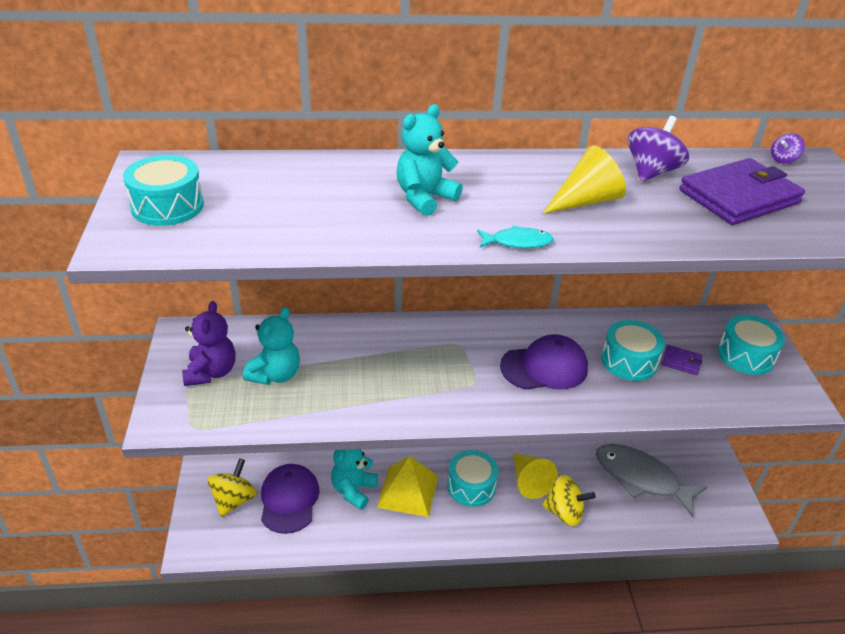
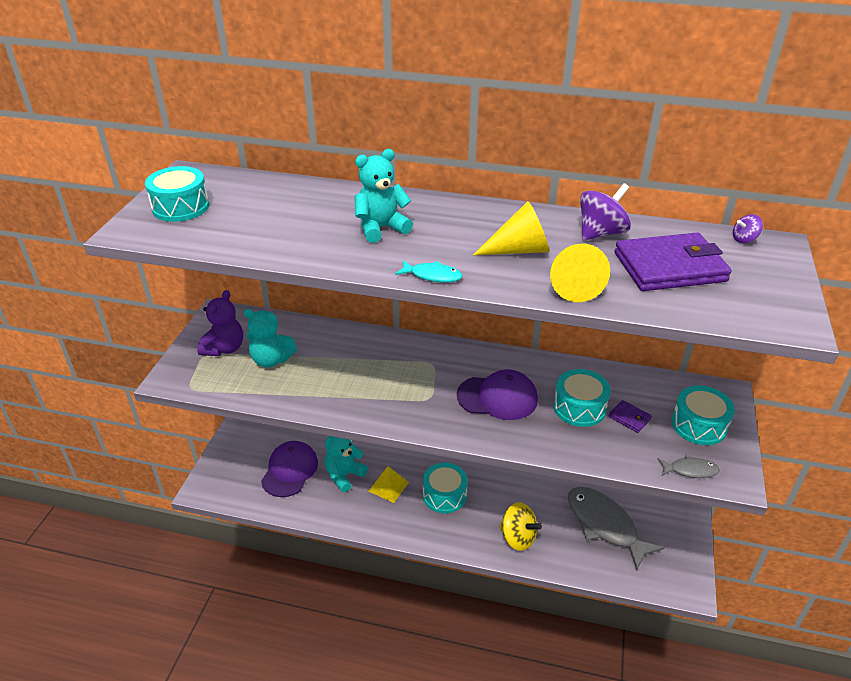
camera: 20 degrees right, 0 degrees up
yellow spinning top [207,458,257,517] -> none
turquoise teddy bear [243,307,300,385] -> turquoise teddy bear turned 60 degrees clockwise [244,309,297,368]
yellow pyramid [377,456,438,517] -> yellow pyramid [369,466,409,503], size x0.65
yellow cone [513,453,558,499] -> yellow cone moved to [550,244,610,302]
none -> grey fish [658,454,720,478]

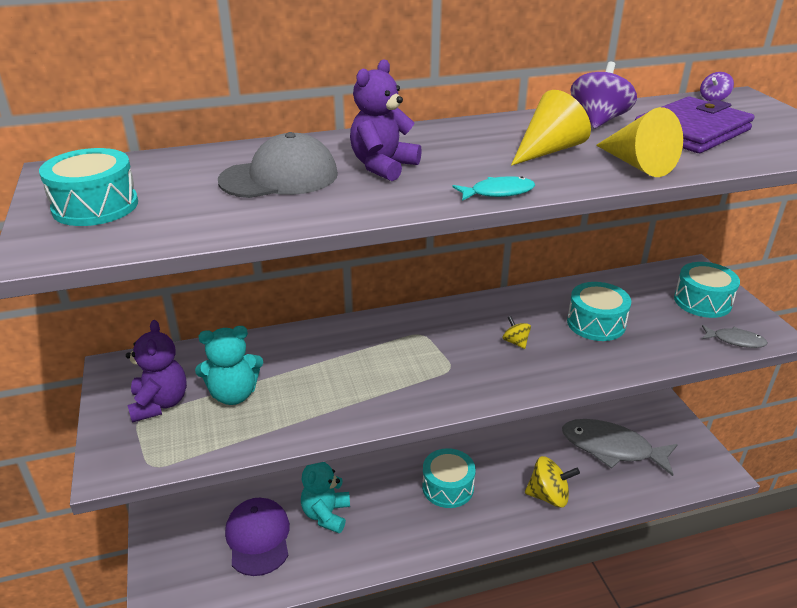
camera: 30 degrees left, 5 degrees down
turquoise teddy bear [355,149,413,243] -> purple teddy bear [350,59,422,181]
yellow pyramid [369,466,409,503] -> none
purple cap [457,370,538,420] -> yellow spinning top [503,316,531,349]
purple wallet [609,400,652,433] -> none
grey fish [658,454,720,478] -> grey fish turned 45 degrees clockwise [702,325,768,348]
none -> grey cap [218,132,338,198]

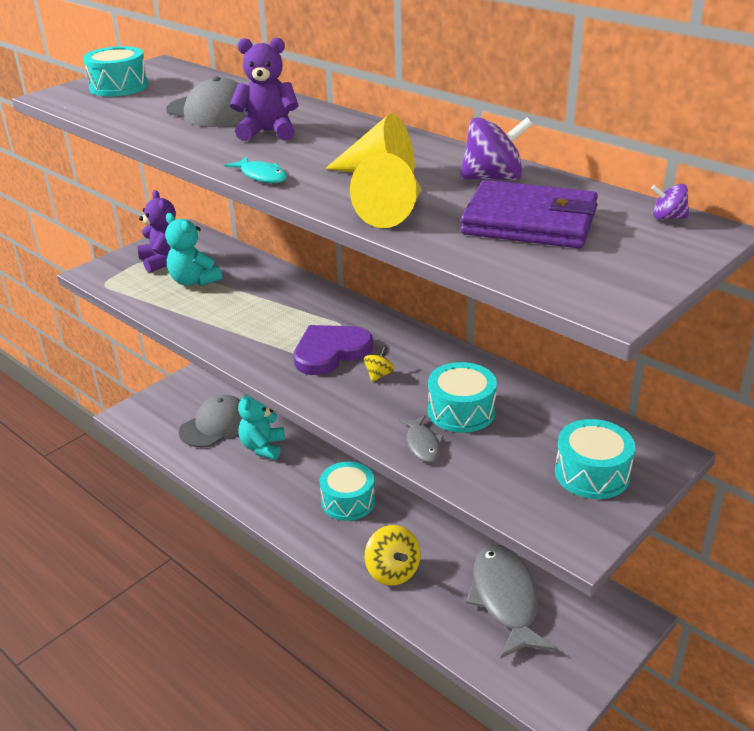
camera: 60 degrees right, 0 degrees up
purple teddy bear [126,320,187,423] -> purple teddy bear turned 75 degrees counterclockwise [138,190,176,273]
purple cap [225,498,290,576] -> grey cap [179,395,242,447]
turquoise teddy bear [301,462,350,533] -> turquoise teddy bear turned 60 degrees counterclockwise [238,395,285,460]
grey fish [702,325,768,348] -> grey fish moved to [400,415,443,462]
none -> purple heart [294,325,373,375]

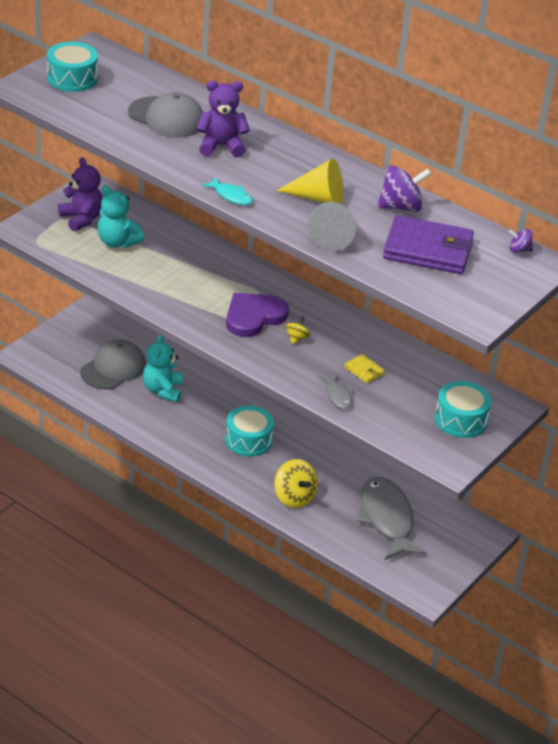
camera: 10 degrees left, 5 degrees up
yellow cone [350,153,421,228] -> grey cone [308,202,356,251]
turquoise drum [428,362,497,433] -> yellow wallet [344,354,385,384]

